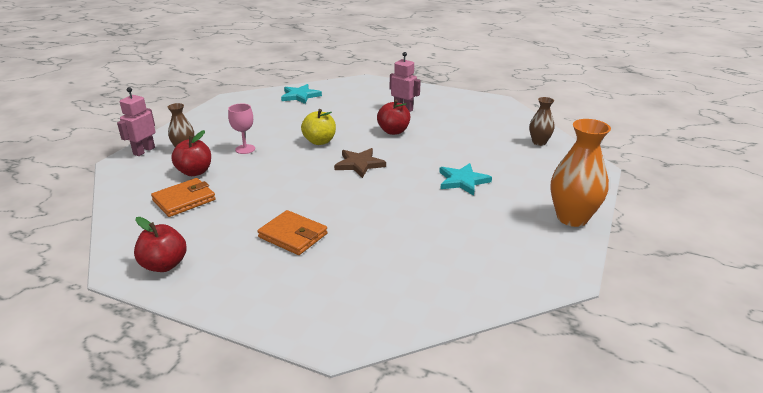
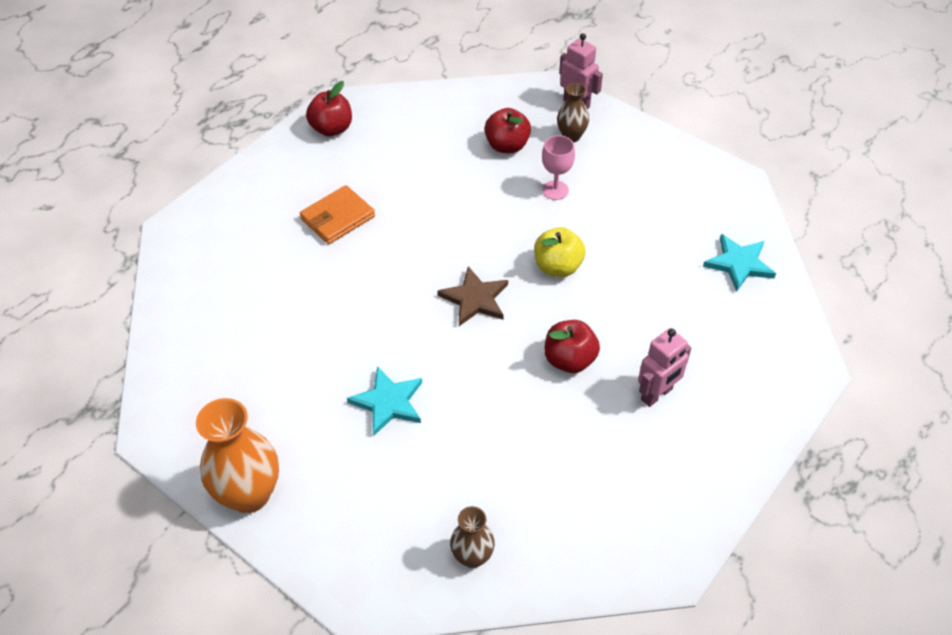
camera: 105 degrees right, 20 degrees up
orange wallet [151,178,216,217] -> none

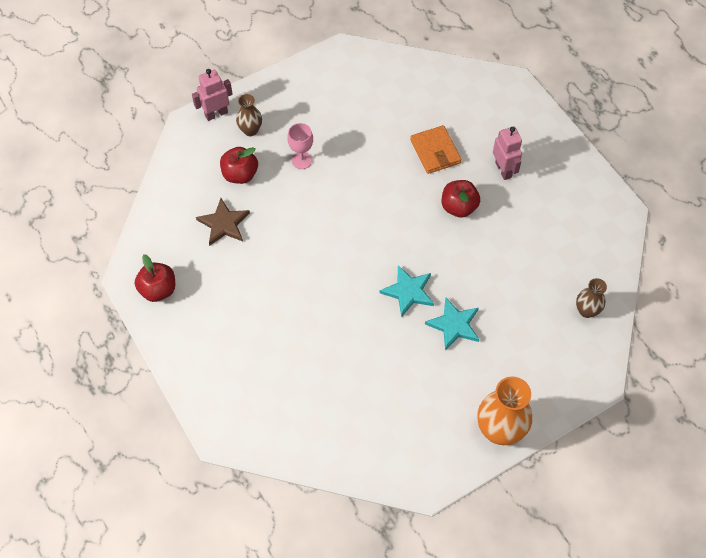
camera: 70 degrees left, 10 degrees up
orange wallet [300,185,375,244] -> orange wallet moved to [410,125,461,174]
brown star [437,266,508,326] -> brown star moved to [196,198,250,246]
yellow apple [534,227,586,277] -> none
turquoise star [703,234,776,292] -> turquoise star moved to [379,266,434,317]

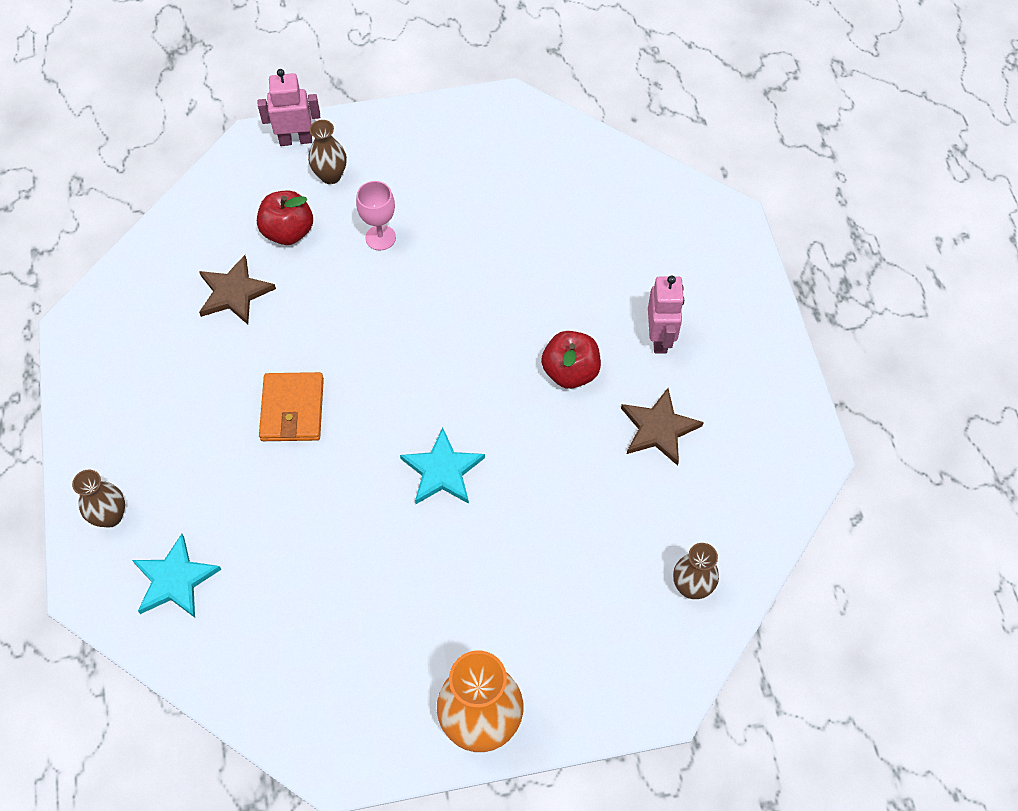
camera: 20 degrees right, 0 degrees up
red apple [135,254,175,302] -> none
orange wallet [410,125,461,174] -> orange wallet moved to [259,372,324,441]
turquoise star [425,297,479,351] -> turquoise star moved to [132,534,222,618]
none -> brown vase [72,470,125,528]
none -> brown star [621,388,704,466]

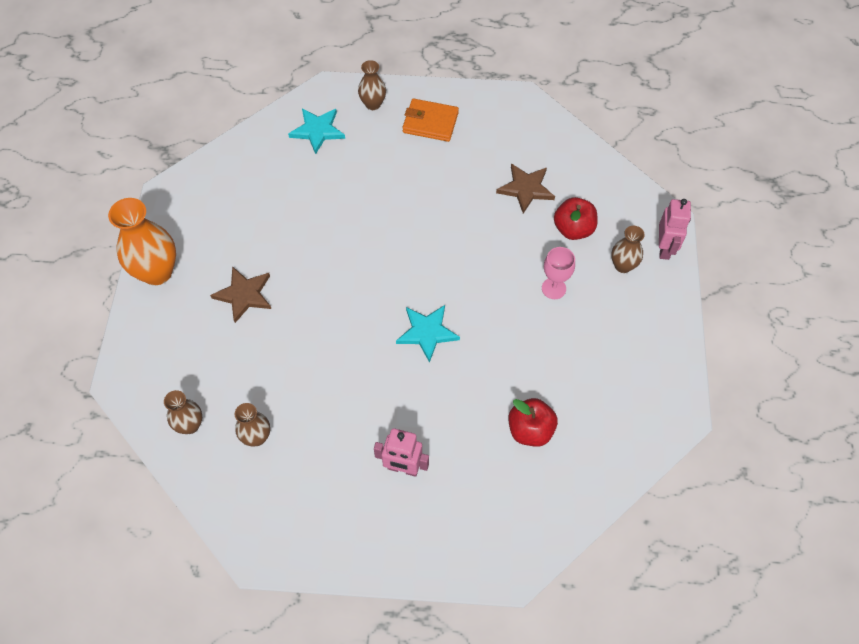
camera: 105 degrees right, 0 degrees up
orange wallet [259,372,324,441] -> orange wallet moved to [402,98,459,142]
turquoise star [400,428,485,504] -> turquoise star moved to [396,305,460,363]
red apple [541,331,601,389] -> red apple moved to [508,398,558,447]
brown star [621,388,704,466] -> brown star moved to [210,266,271,323]
none -> brown vase [235,403,270,447]

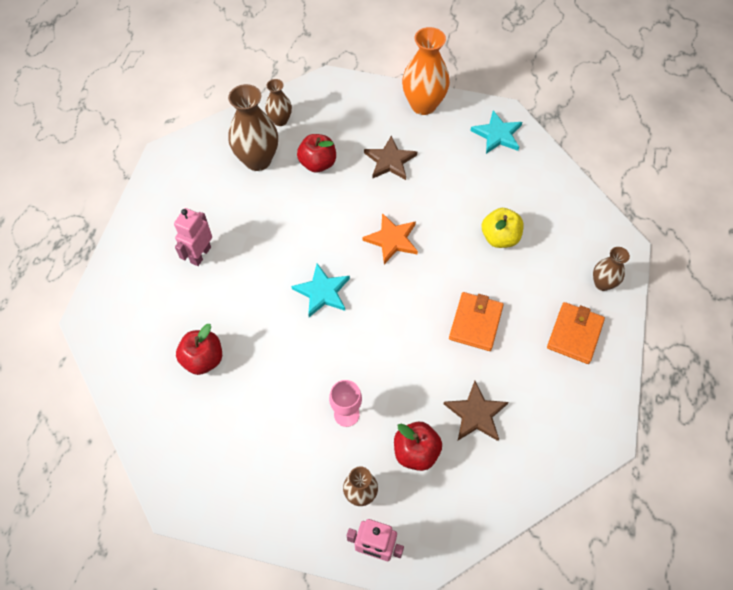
camera: 100 degrees right, 0 degrees up
brown vase [235,403,270,447] -> brown vase [228,84,278,171], size x1.78
turquoise star [288,108,345,154] -> turquoise star moved to [470,111,522,154]
none -> red apple [297,134,336,173]
none -> orange star [362,213,418,264]
none -> orange wallet [449,292,504,351]
none -> yellow apple [482,208,524,248]

